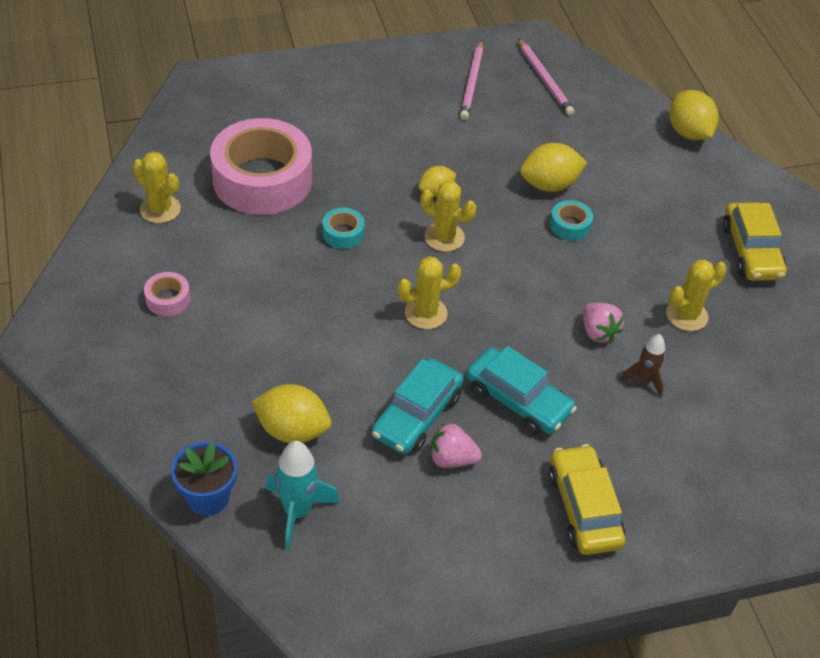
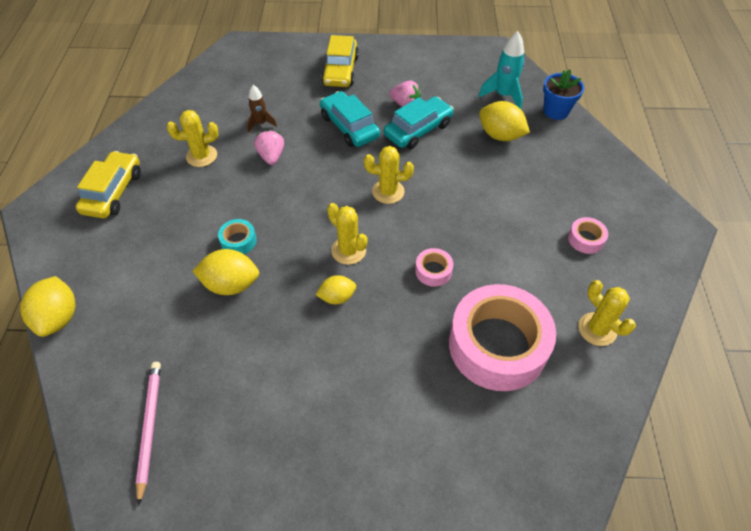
camera: 160 degrees left, 5 degrees up
turquoise tape [322,208,365,249] -> pink tape [415,248,453,287]
pink pencil [460,40,483,120] -> none

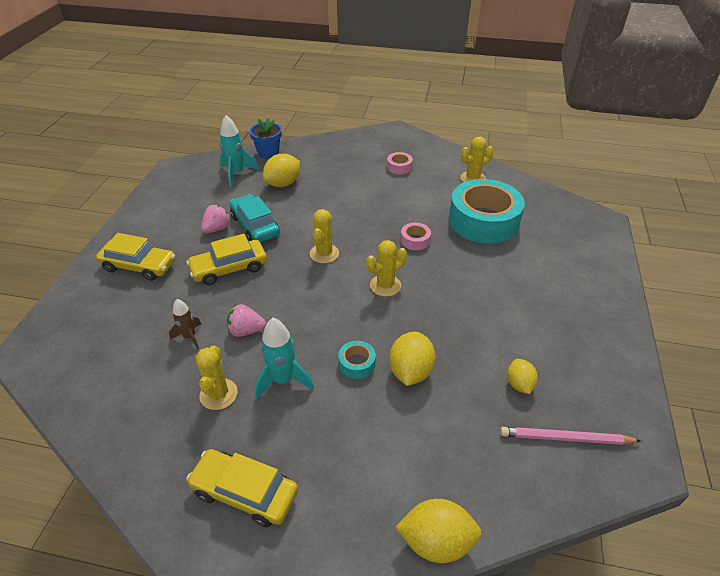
camera: 80 degrees left, 10 degrees down
yellow lemon [316,275,356,304] -> yellow lemon moved to [507,359,538,394]
turquoise car [320,91,380,147] -> yellow car [186,234,267,285]
pink tape [449,284,556,391] -> turquoise tape [449,179,525,244]
none -> turquoise rocket [255,318,314,399]

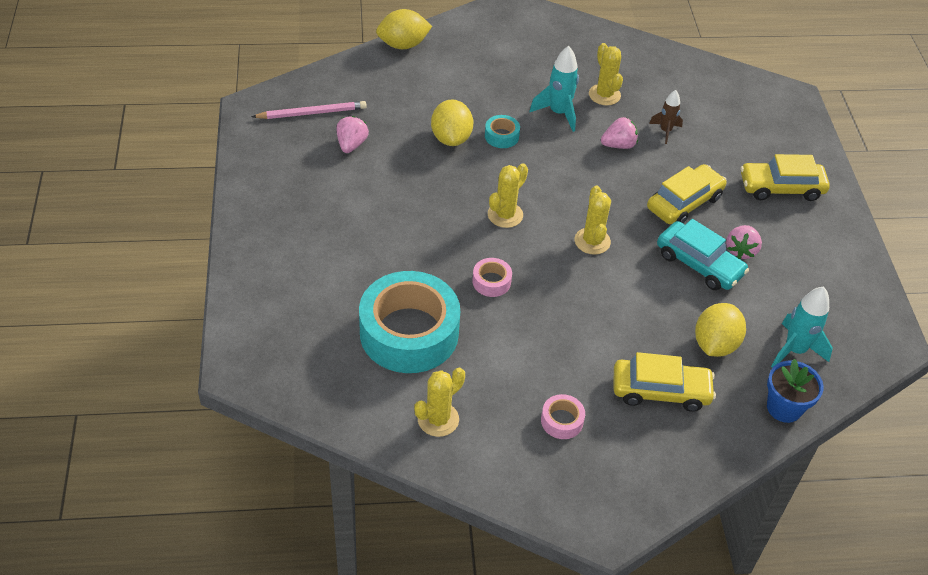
camera: 160 degrees right, 5 degrees up
yellow car [186,449,298,527] -> yellow car moved to [614,352,716,412]
yellow lemon [507,359,538,394] -> pink strawberry [336,116,369,153]

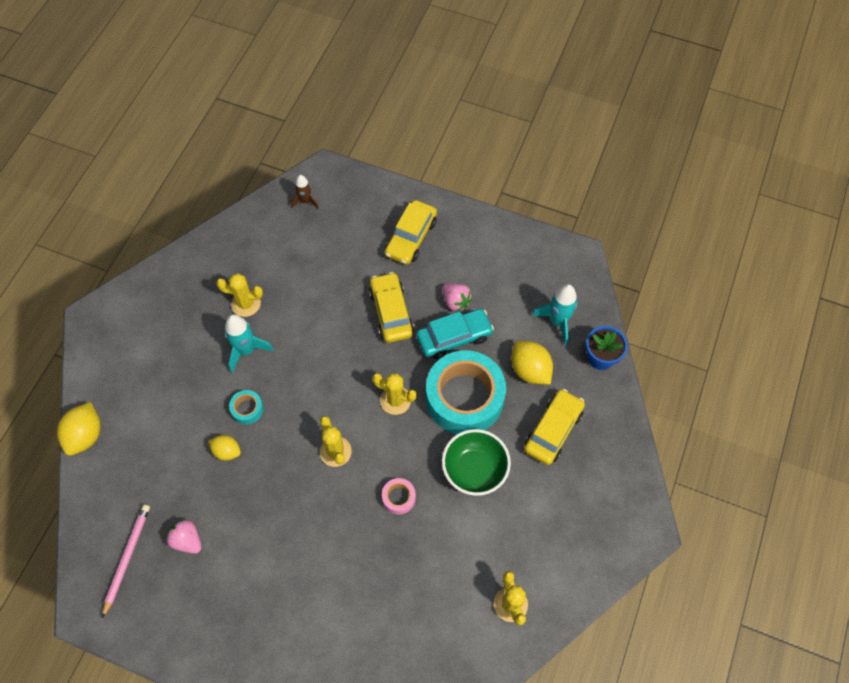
camera: 60 degrees left, 15 degrees up
turquoise tape [359,271,460,373] -> turquoise tape moved to [426,350,506,434]
yellow lemon [431,99,473,146] -> yellow lemon [208,435,241,461], size x0.62
pink tape [541,394,585,439] -> none
pink strawberry [601,117,638,149] -> none
brown rocket [649,90,683,144] -> brown rocket moved to [291,175,319,209]
none -> green bowl [442,429,511,496]

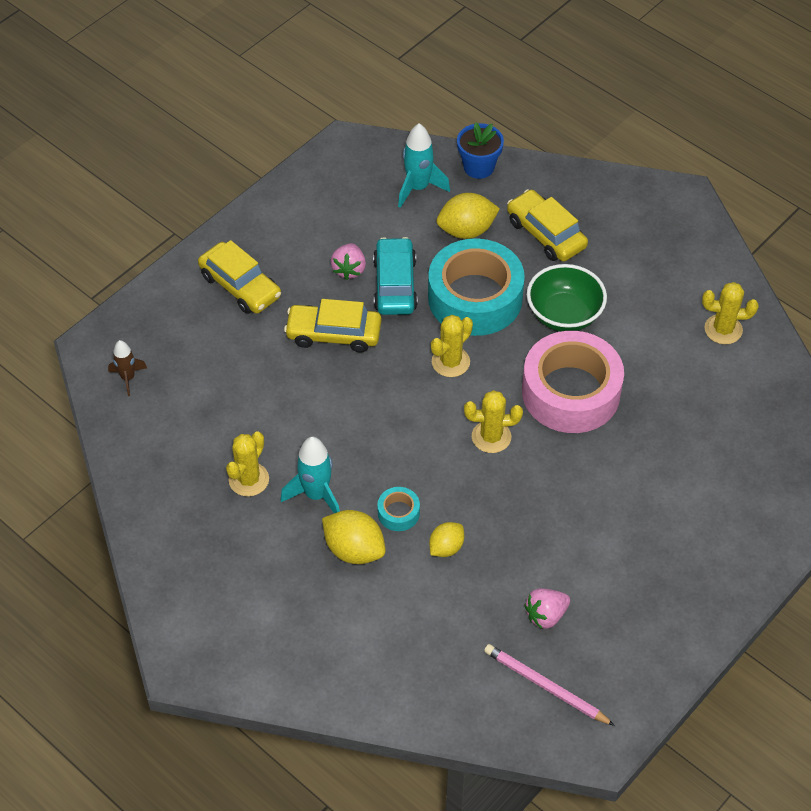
camera: 70 degrees left, 10 degrees down
yellow lemon [57,402,101,456] -> yellow lemon moved to [322,510,386,564]
pink tape [382,478,416,514] -> pink tape [522,331,624,433], size x2.45
pink strawberry [442,284,472,312] -> pink strawberry turned 120 degrees clockwise [330,243,366,280]

